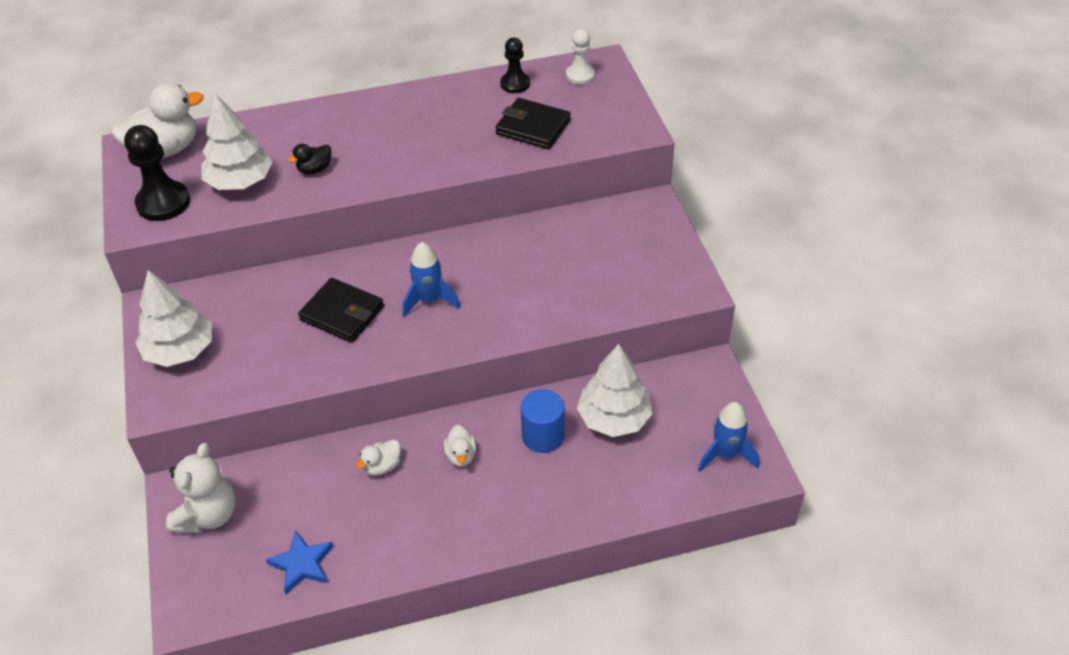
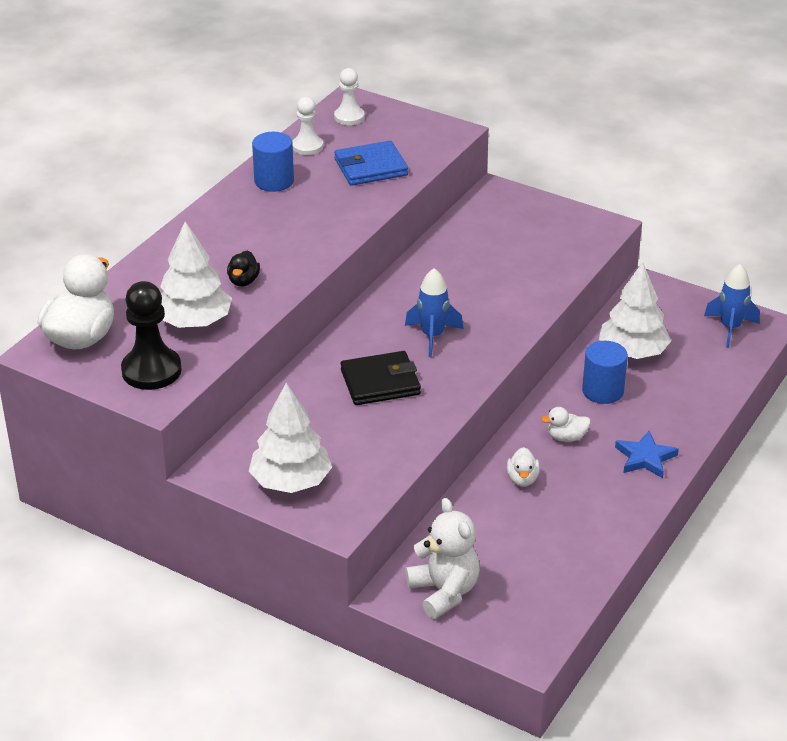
camera: 45 degrees left, 10 degrees down
blue star [266,530,334,594] -> blue star moved to [615,431,679,478]
white duck [444,425,476,467] -> white duck turned 135 degrees clockwise [541,407,591,442]
black wallet [495,98,571,149] -> blue wallet [334,141,408,186]
black pawn [500,37,530,93] -> white pawn [292,97,323,155]
none -> blue cylinder [252,132,294,192]

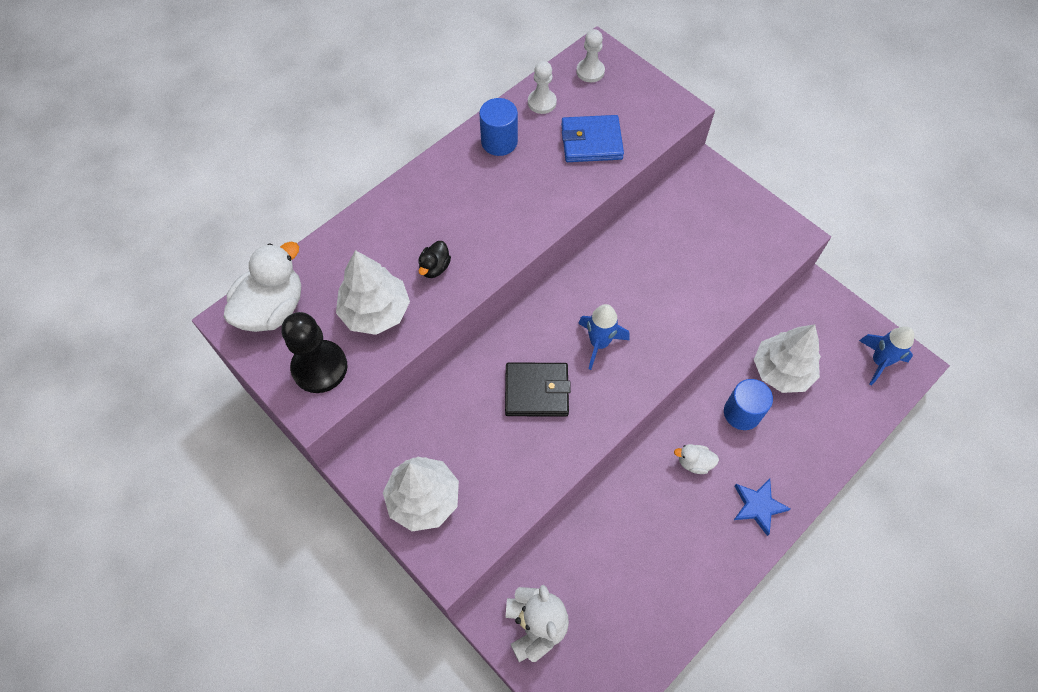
camera: 15 degrees right, 25 degrees up
white duck [507,447,540,487] -> none

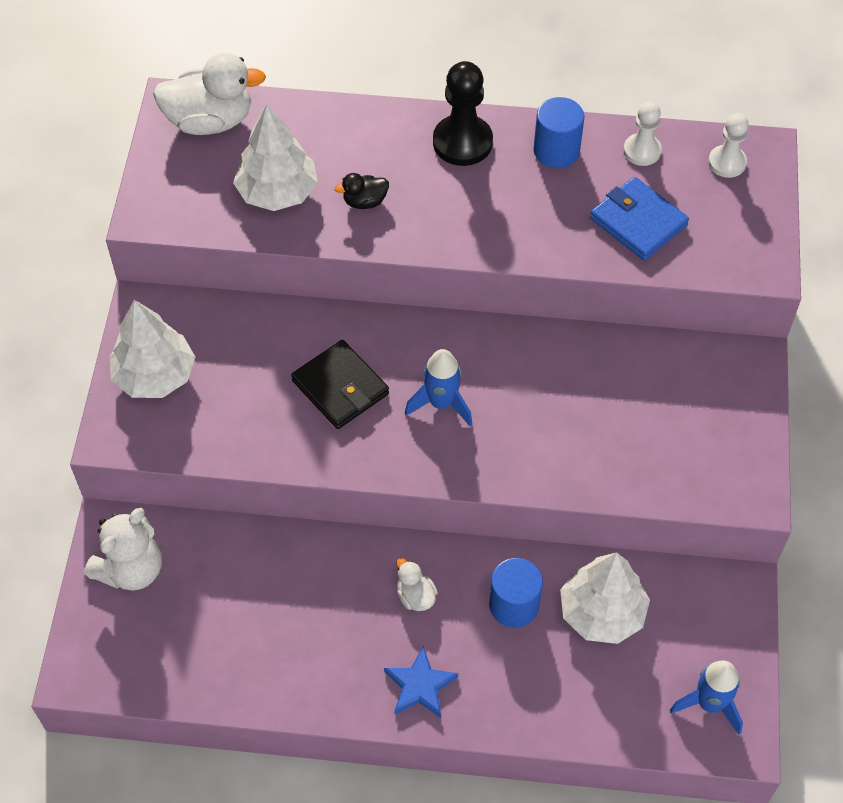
camera: 50 degrees right, 5 degrees down
black pawn [282,312,347,393] -> black pawn moved to [433,61,493,166]

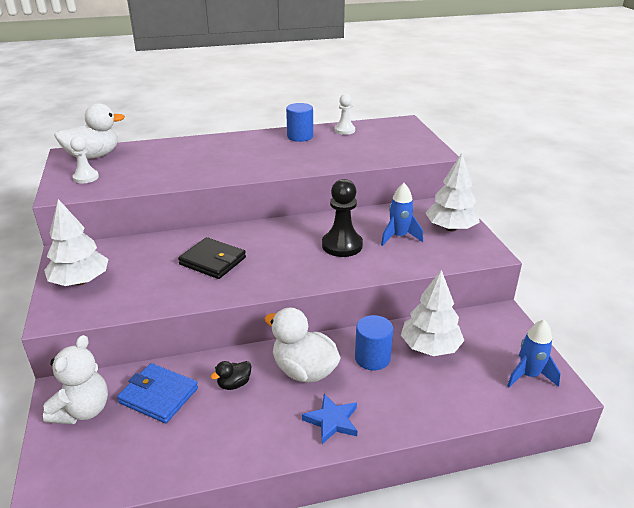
camera: 20 degrees left, 25 degrees down
white tree [233,105,318,211] -> white tree moved to [426,153,480,231]
black duck [334,173,389,209] -> black duck moved to [210,361,252,390]
white duck [397,558,438,611] -> white duck [264,307,341,383], size x2.08
blue rocket [405,349,472,426] -> blue rocket moved to [381,183,423,246]
black pawn [433,61,493,166] -> black pawn moved to [322,179,363,257]
blue wallet [590,177,689,261] -> blue wallet moved to [117,363,198,423]
white pawn [708,113,749,178] -> white pawn moved to [70,136,99,183]

